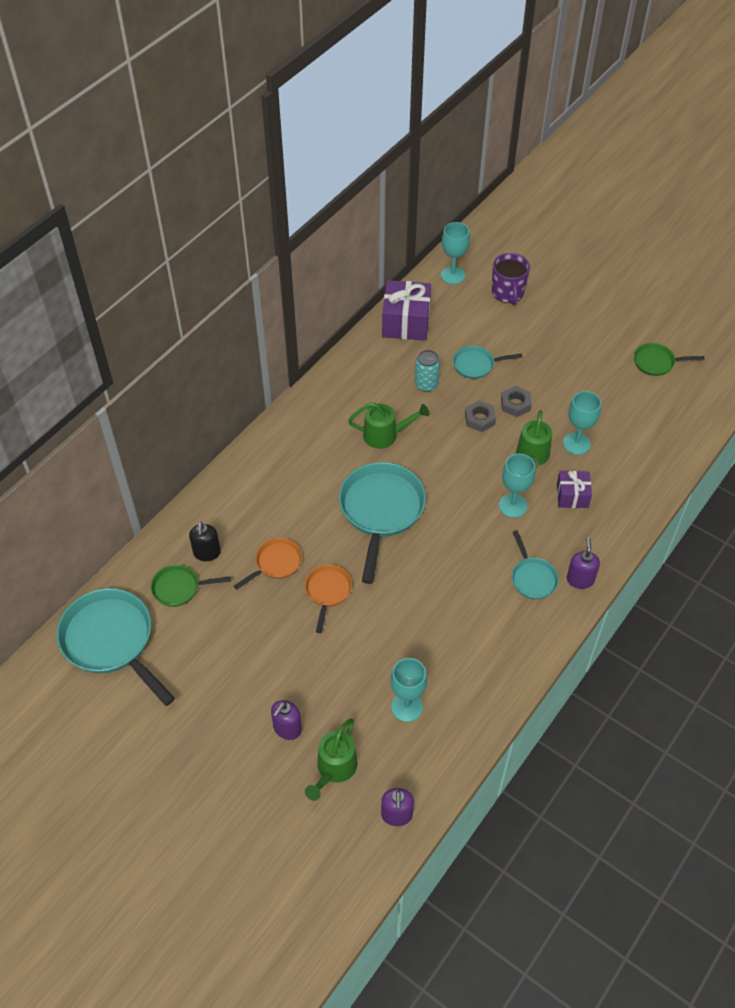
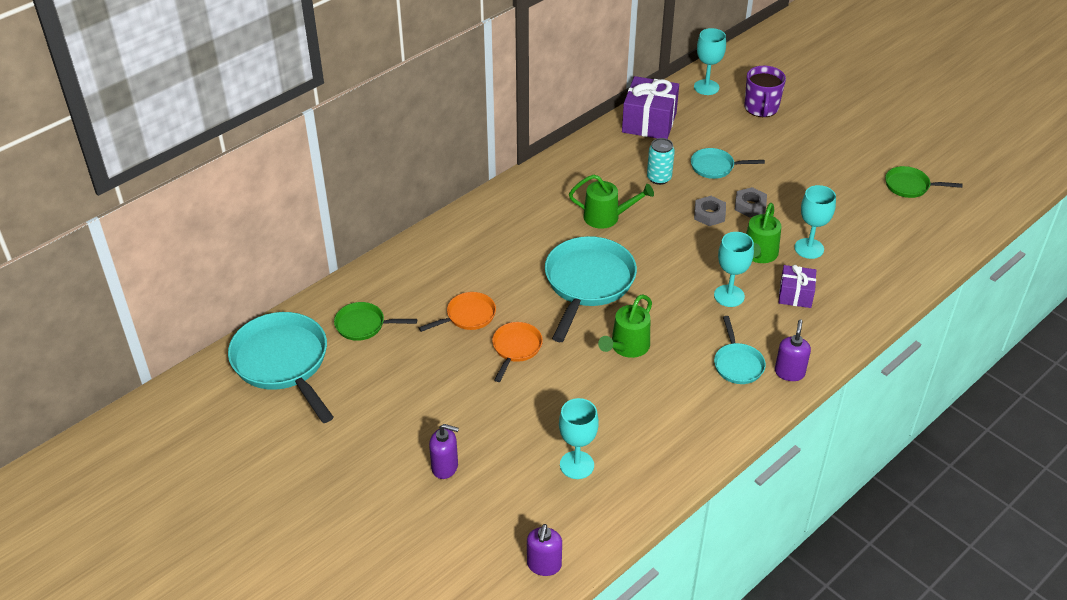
camera: 10 degrees right, 10 degrees down
black soap dispenser [189,522,221,561] -> none
purple soap dispenser [271,700,302,740] -> purple soap dispenser turned 120 degrees counterclockwise [429,424,459,479]
green watering can [305,718,358,801] -> green watering can moved to [598,294,652,358]

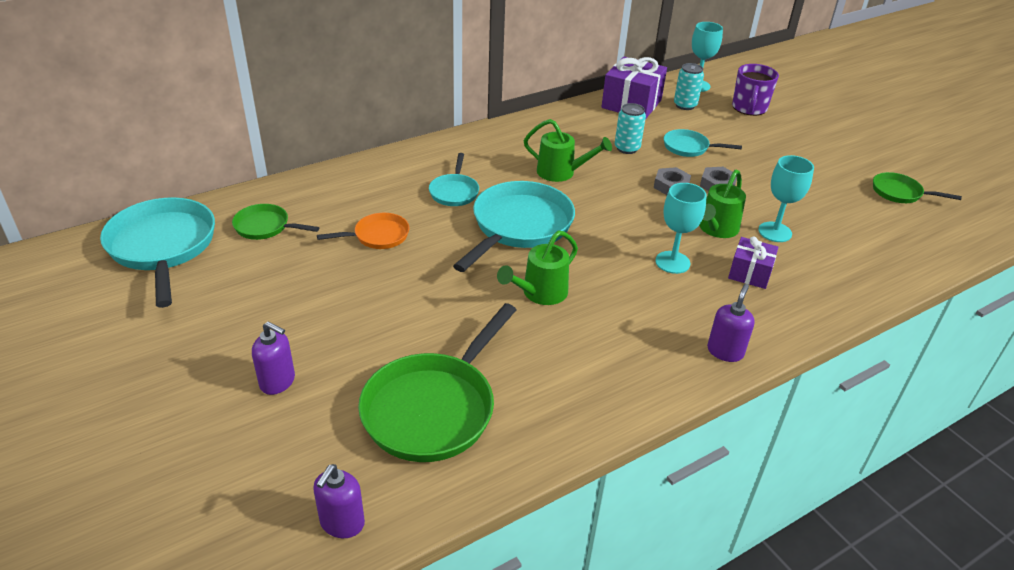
camera: 10 degrees right, 5 degrees down
orange pan [492,322,543,382] -> none
turquoise goblet [559,398,599,479] -> green pan [358,303,516,462]
turquoise pan [714,316,766,384] -> turquoise pan moved to [429,153,479,206]
none -> turquoise can [674,63,704,110]

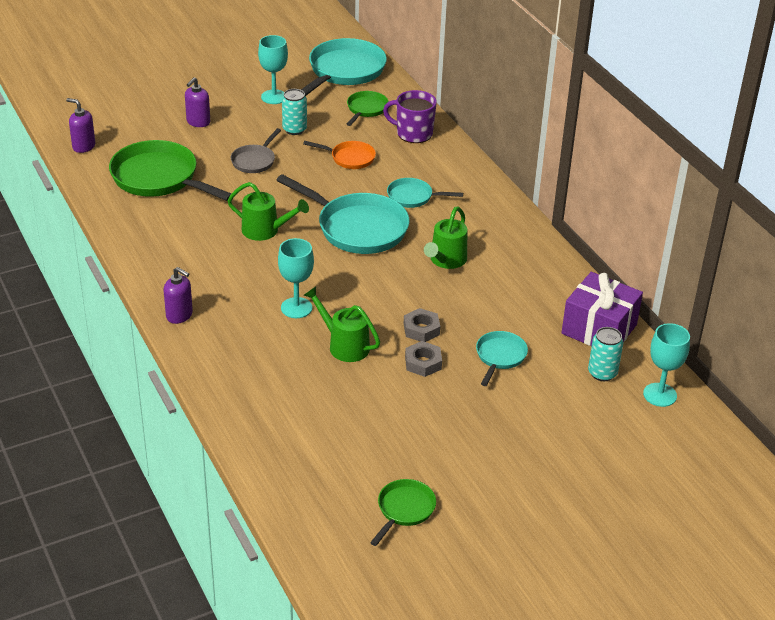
camera: 95 degrees right, 0 degrees up
turquoise pan [100,197,215,308] -> turquoise pan turned 45 degrees counterclockwise [301,38,387,96]
orange pan [317,213,409,249] -> orange pan turned 60 degrees counterclockwise [303,141,376,169]
green watering can [497,231,578,305] -> green watering can turned 150 degrees clockwise [227,182,309,241]
turquoise can [615,103,646,154] -> turquoise can moved to [282,89,307,135]
purple gift [728,237,779,289] -> none
purple mug [732,64,779,116] -> purple mug moved to [383,90,437,143]
turquoise goblet [758,155,814,242] -> turquoise goblet moved to [258,35,288,104]
none -> grey pan [231,128,281,173]

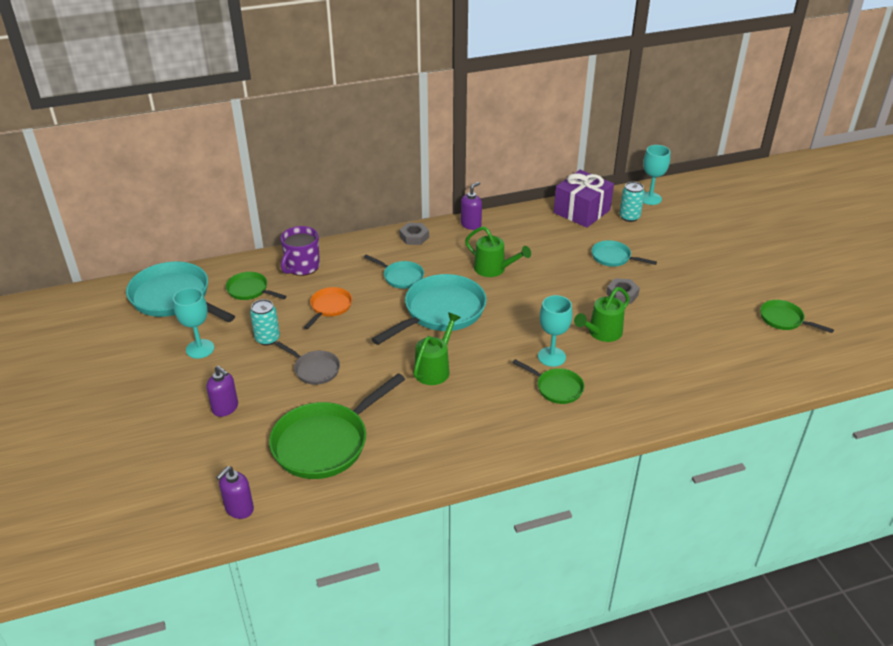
camera: 80 degrees left, 0 degrees up
purple soap dispenser [164,267,193,324] -> purple soap dispenser moved to [461,182,482,230]
turquoise pan [387,178,463,208] -> turquoise pan turned 75 degrees counterclockwise [364,254,424,289]
grey nut [404,308,440,342] -> grey nut moved to [399,223,429,245]
none -> green pan [512,359,584,404]

